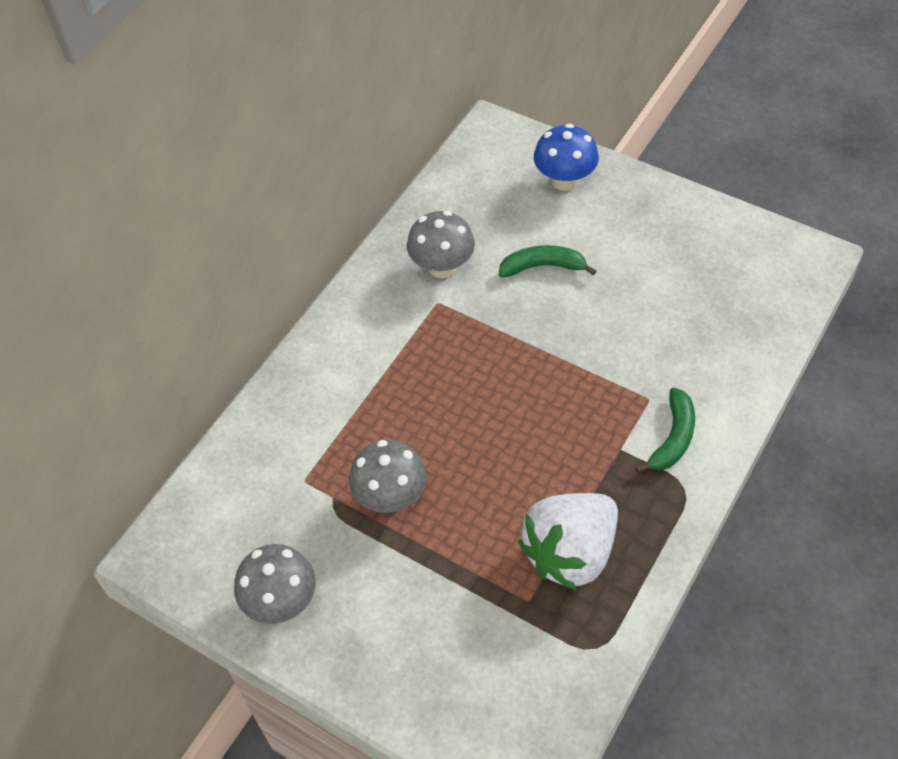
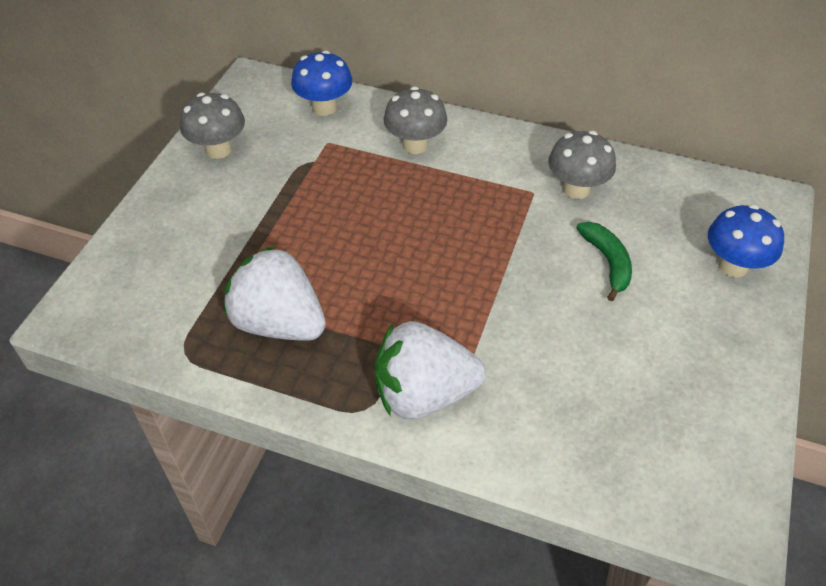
camera: 75 degrees right, 5 degrees down
grey mushroom [349,439,427,513] -> grey mushroom moved to [383,86,447,154]
green banana [635,388,695,473] -> white strawberry [375,321,486,419]
none -> blue mushroom [291,50,352,116]

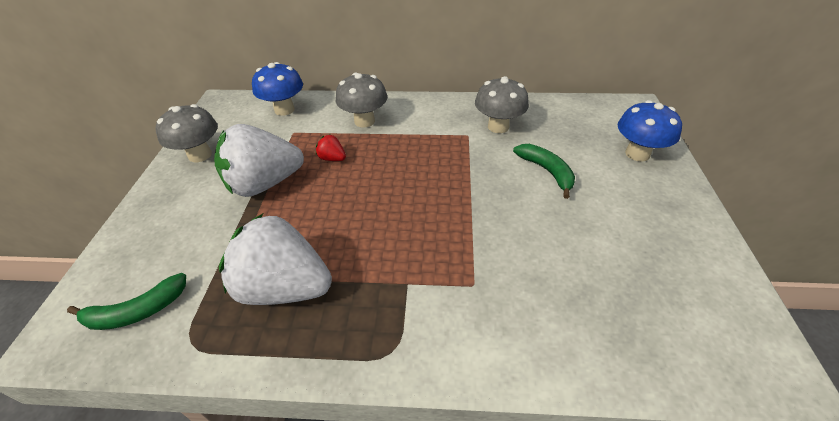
camera: 15 degrees left, 5 degrees down
white strawberry [375,321,486,419] -> white strawberry moved to [214,124,304,197]
none -> green banana [67,273,186,330]
none -> red strawberry [316,135,346,161]

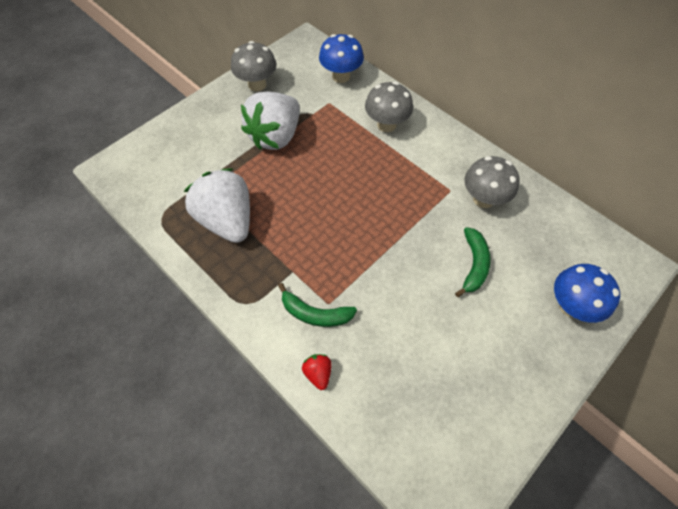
camera: 40 degrees right, 15 degrees up
green banana [67,273,186,330] -> green banana moved to [278,283,357,327]
white strawberry [214,124,304,197] -> white strawberry turned 75 degrees counterclockwise [241,92,300,150]
red strawberry [316,135,346,161] -> red strawberry moved to [302,354,332,390]

